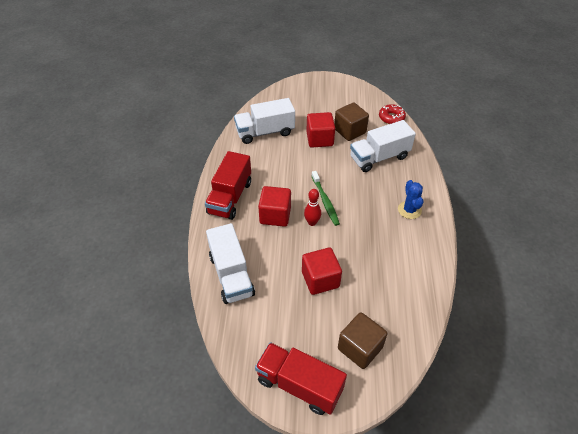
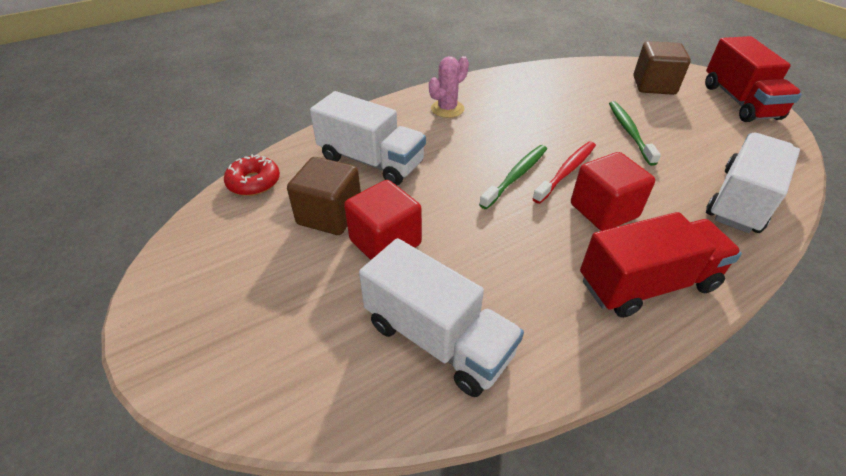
camera: 125 degrees left, 5 degrees down
red cube [302,248,342,295] -> green toothbrush [609,101,661,166]
red bowling pin [304,189,321,226] -> red toothbrush [532,141,596,204]
blue cactus [398,180,424,219] -> pink cactus [429,56,469,118]

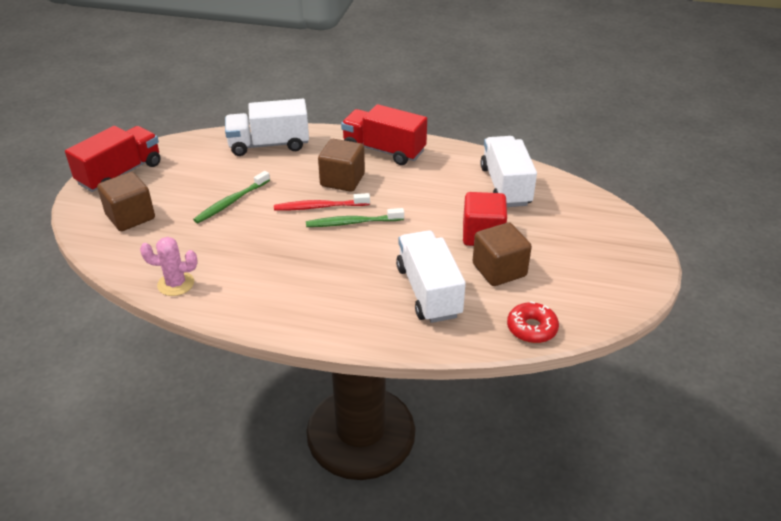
camera: 135 degrees left, 5 degrees down
pink cactus [429,56,469,118] -> pink cactus moved to [140,237,198,296]
red cube [571,152,655,231] -> brown cube [318,139,365,192]

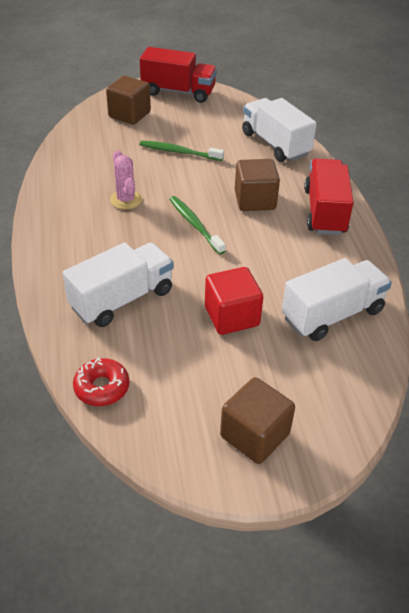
camera: 65 degrees right, 5 degrees up
pink cactus [140,237,198,296] -> pink cactus moved to [110,150,142,209]
red toothbrush [274,193,370,211] -> none
brown cube [472,222,532,286] -> brown cube moved to [220,377,295,464]

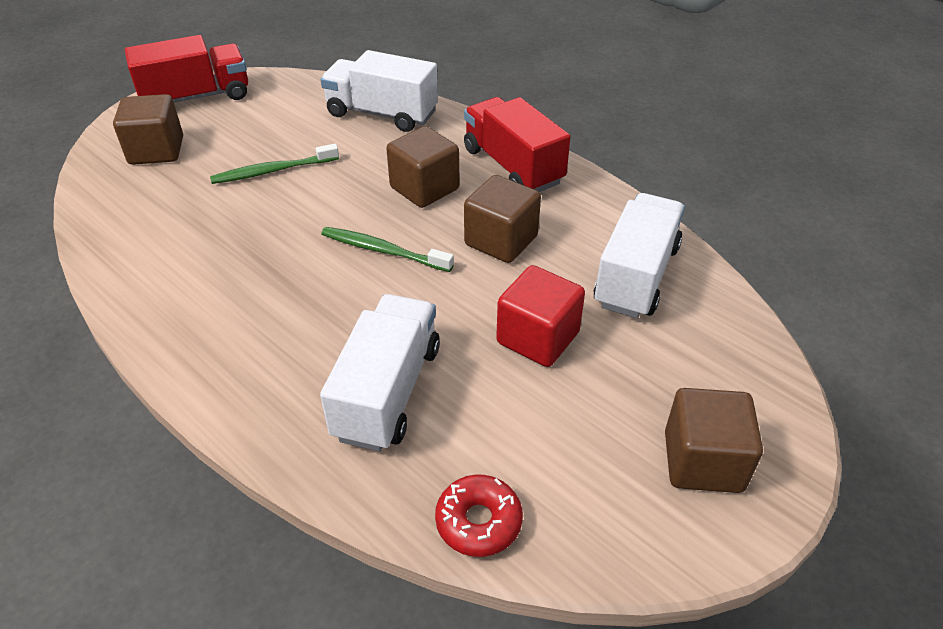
camera: 35 degrees left, 0 degrees up
pink cactus [110,150,142,209] -> none
none -> brown cube [464,175,541,263]

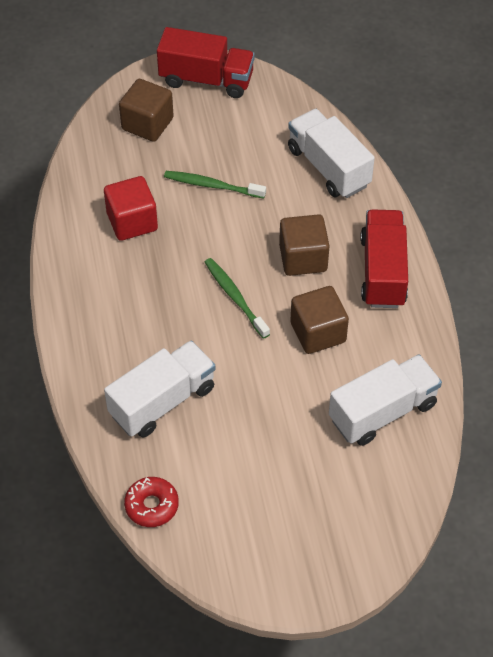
camera: 35 degrees right, 10 degrees up
red cube [496,265,585,367] -> red cube moved to [104,176,158,241]
brown cube [665,388,763,493] -> none

